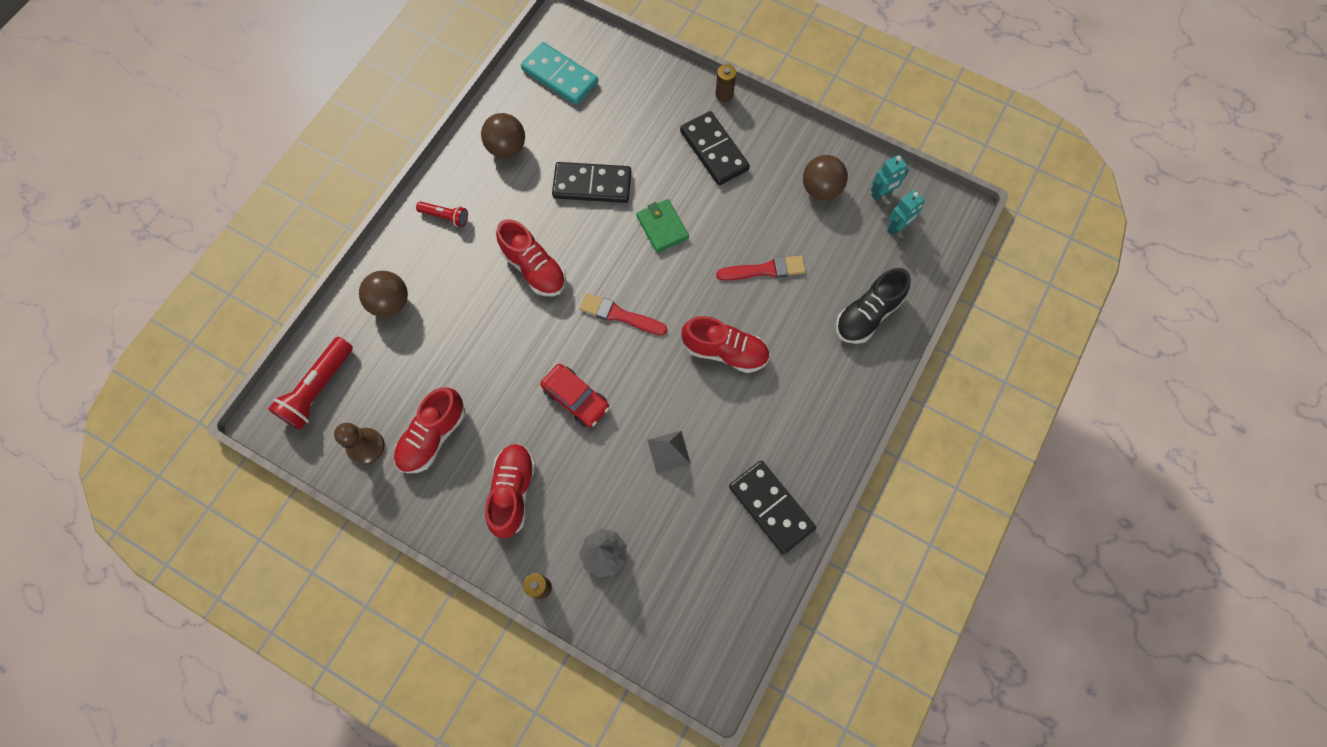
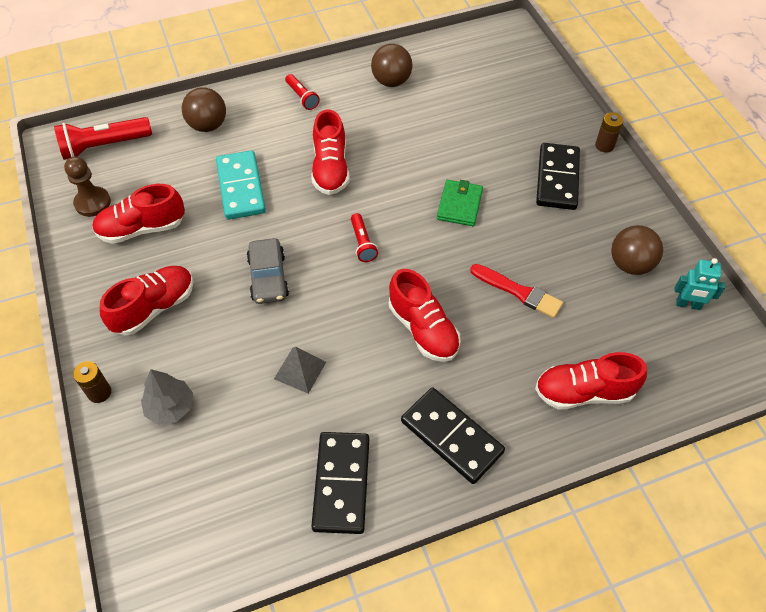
camera: 40 degrees right, 15 degrees down
turquoise domino [521,42,598,105] -> turquoise domino moved to [216,150,266,220]
red car [540,364,609,427] -> grey car [247,238,289,304]
black domino [552,162,631,203] -> black domino moved to [401,388,505,484]
red brush [579,293,667,335] -> red flashlight [351,213,378,262]
black shoe [836,268,911,344] -> red shoe [535,352,647,409]
turquoise robot [887,190,924,236] -> none

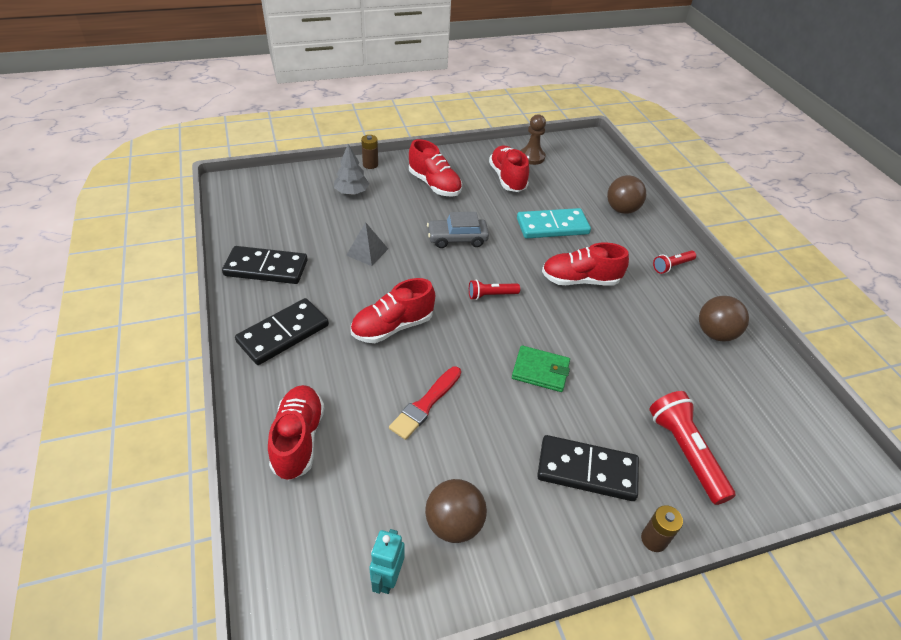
camera: 90 degrees right, 10 degrees down
red flashlight [54,117,152,160] -> red flashlight moved to [649,391,736,505]

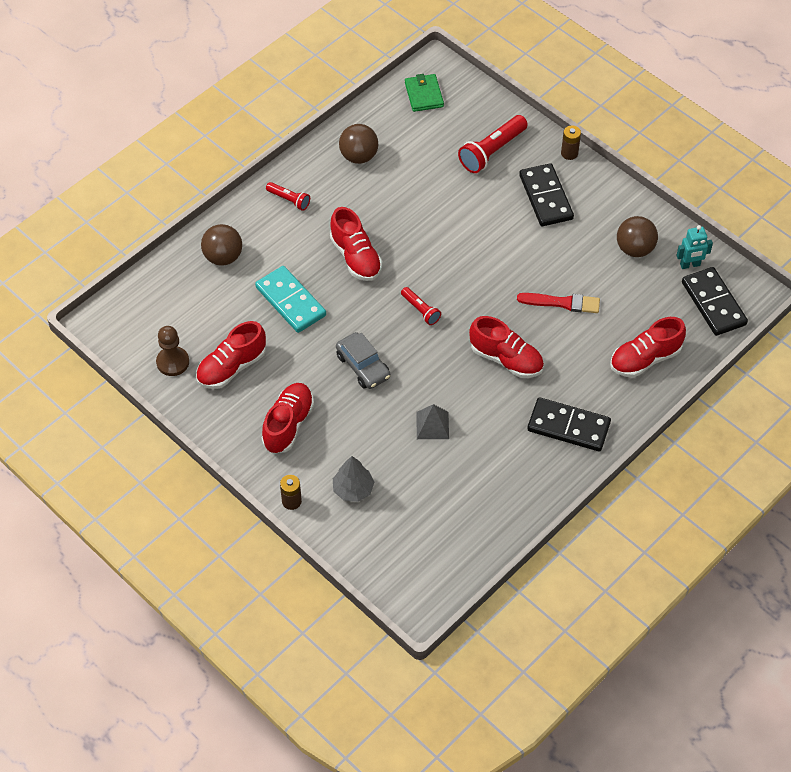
camera: 115 degrees left, 10 degrees up
black domino [222,246,308,284] -> black domino moved to [682,267,748,336]
green wallet [512,345,570,392] -> green wallet moved to [405,74,444,112]

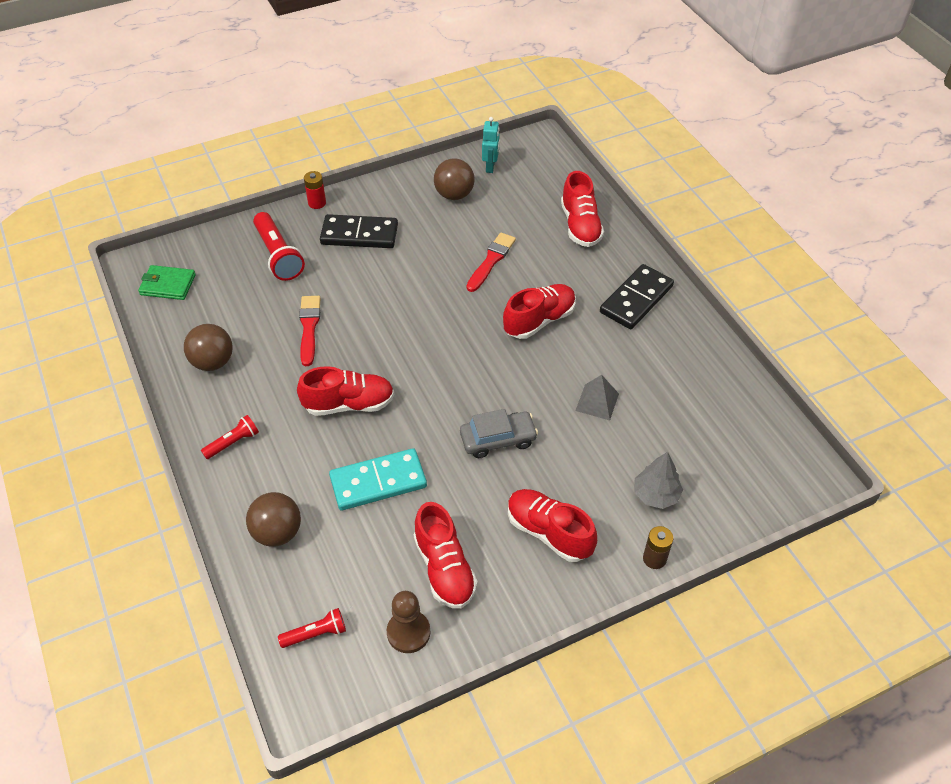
camera: 70 degrees left, 5 degrees down
red flashlight [401,287,441,325] -> red flashlight moved to [278,608,346,648]
brown battery [561,125,581,160] -> red battery [304,171,326,209]
black domino [682,267,748,336] -> none
none -> red brush [299,296,321,366]

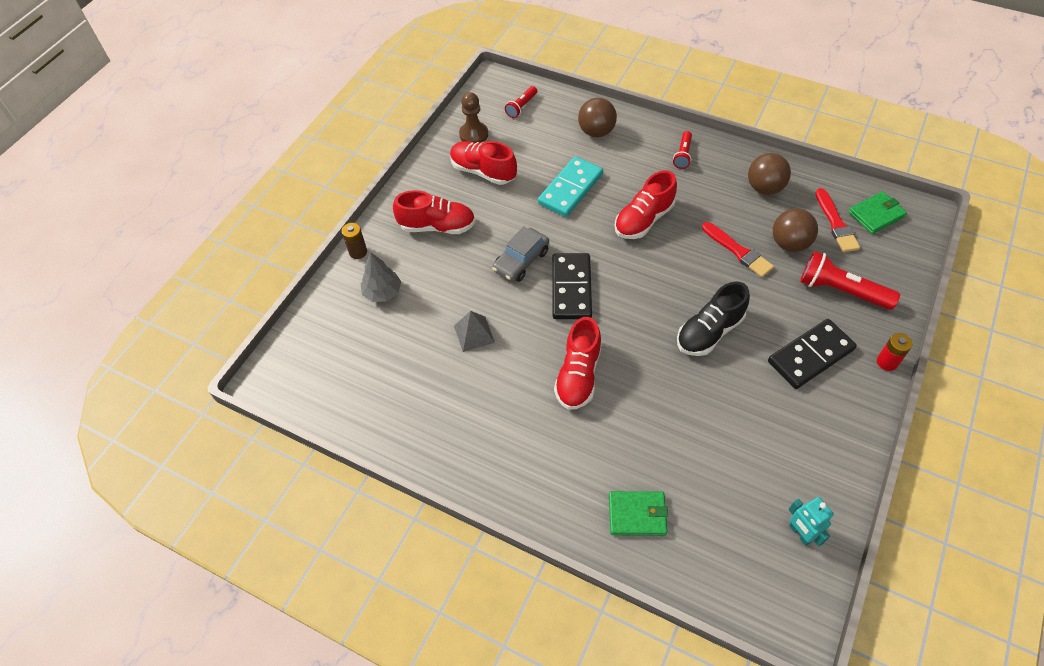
camera: 145 degrees right, 5 degrees up
brown ball [434,158,475,200] -> brown ball moved to [773,208,818,252]
red brush [467,233,516,292] -> red brush moved to [815,188,860,252]
red shoe [561,171,604,247] -> green wallet [609,491,668,536]
black domino [600,264,674,329] -> black domino moved to [552,253,592,319]
none -> black shoe [677,281,750,356]

